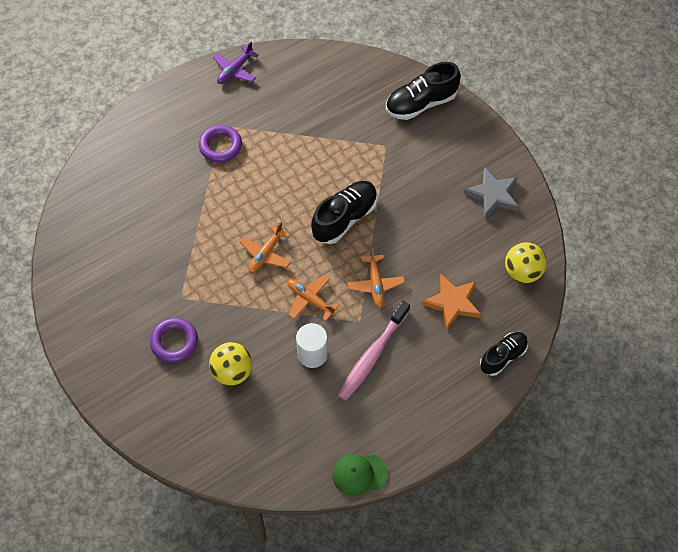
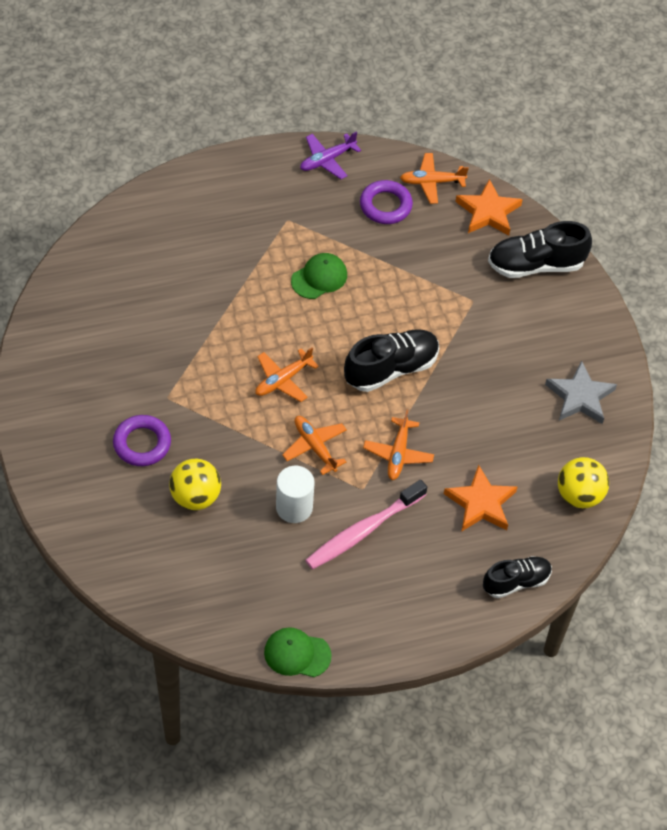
camera: 15 degrees right, 5 degrees down
purple ring [199,125,242,163] -> purple ring moved to [360,180,413,224]
none -> green cap [291,253,347,299]
none -> orange plane [400,153,469,204]
none -> orange star [455,179,523,236]

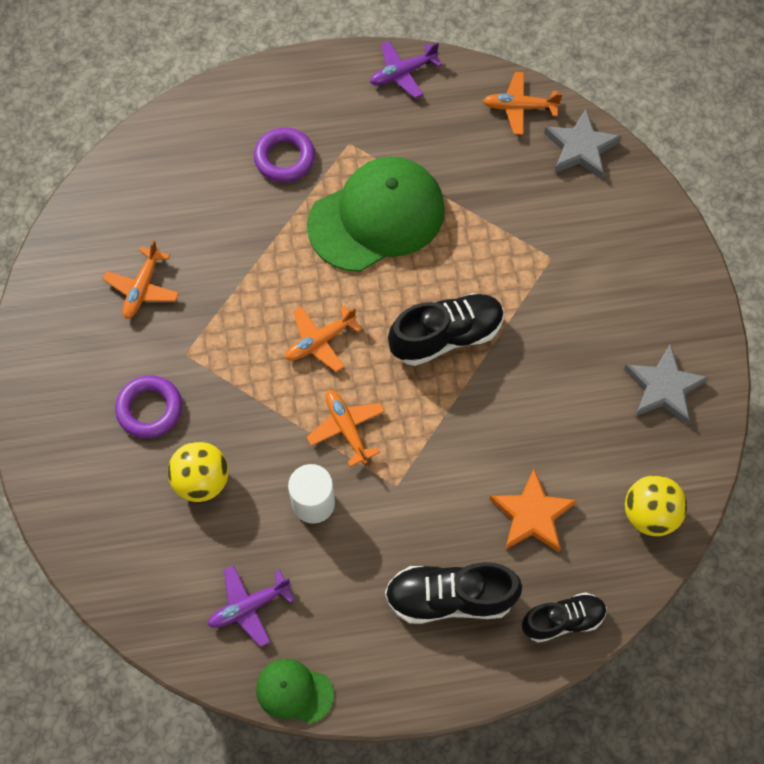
camera: 10 degrees right, 10 degrees up
green cap [291,253,347,299] -> green cap [307,157,445,272], size x2.09
pink toothbrush [305,480,427,569] -> none
purple ring [360,180,413,224] -> purple ring moved to [254,127,315,182]
orange plane [363,410,434,480] -> orange plane moved to [103,240,179,319]
orange star [455,179,523,236] -> grey star [544,109,622,179]
black shoe [488,221,592,278] -> black shoe moved to [385,562,522,624]
none -> purple plane [208,565,295,647]

